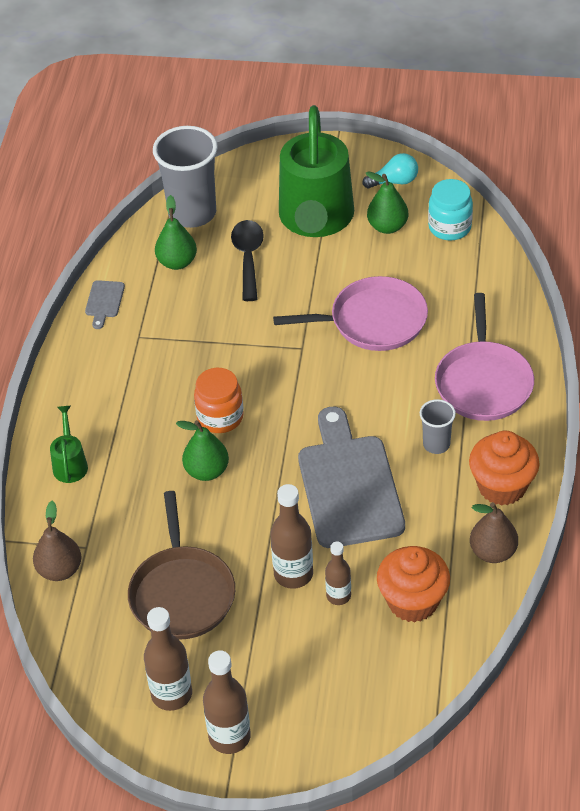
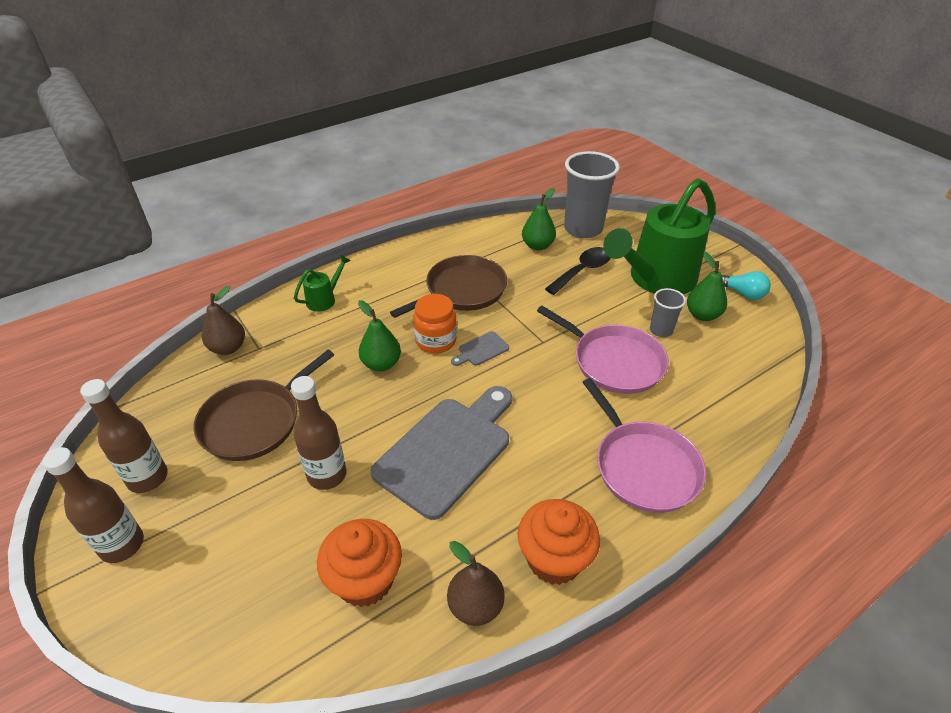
camera: 45 degrees right, 5 degrees down
grey cutting board [85,280,125,329] -> grey cutting board moved to [451,331,509,366]
brown bottle [325,542,351,605] -> none
grey cup [420,399,456,454] -> grey cup moved to [650,288,686,337]
turquoise jar [428,179,473,240] -> none
pink pan [435,293,534,421] -> pink pan turned 75 degrees counterclockwise [582,378,706,513]
none -> brown pan [390,255,507,318]

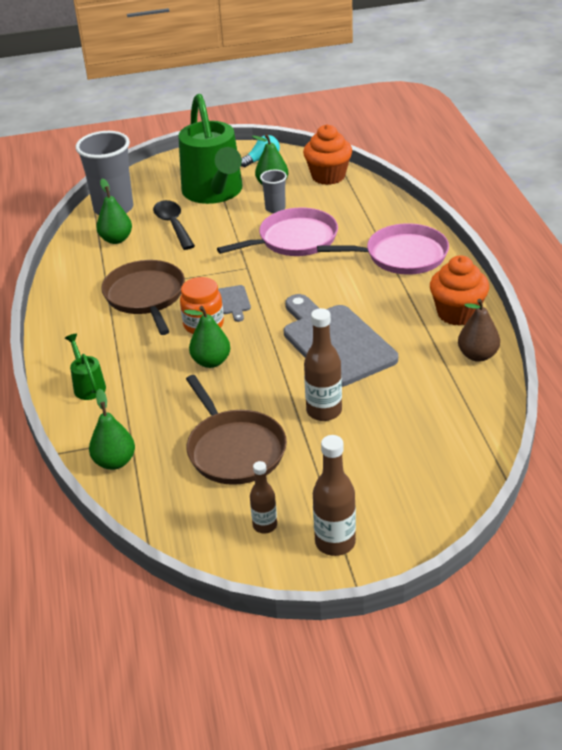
camera: 65 degrees left, 5 degrees down
brown bottle [80,379,168,493] -> brown bottle [250,461,277,533], size x0.62
brown pear [202,286,245,355] -> green pear [89,389,135,470]
orange cupcake [317,519,402,607] -> orange cupcake moved to [303,124,352,185]

